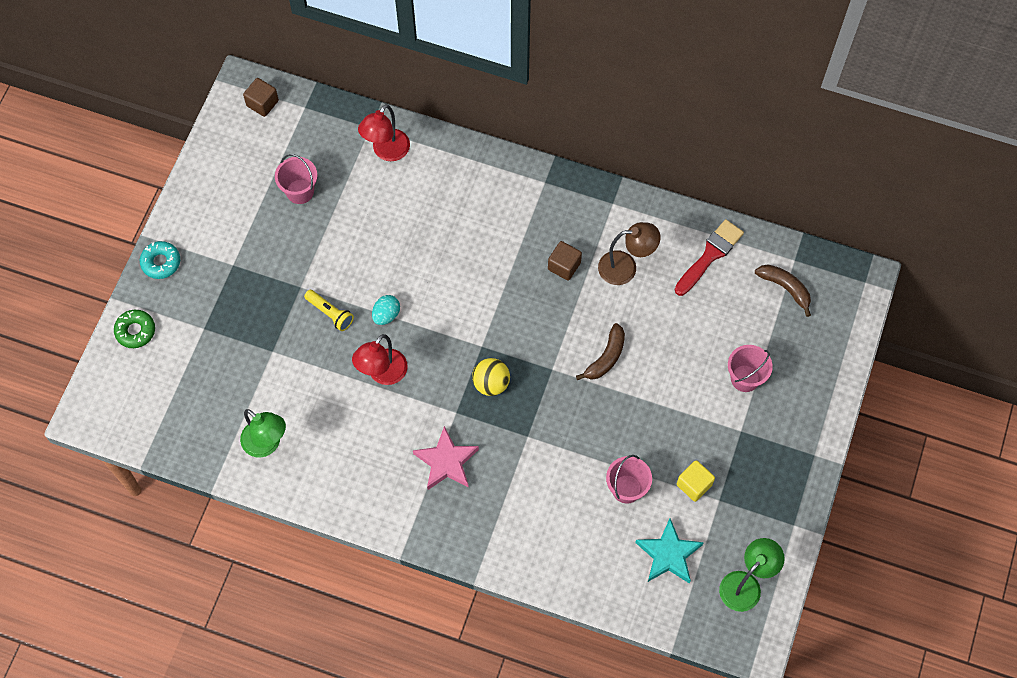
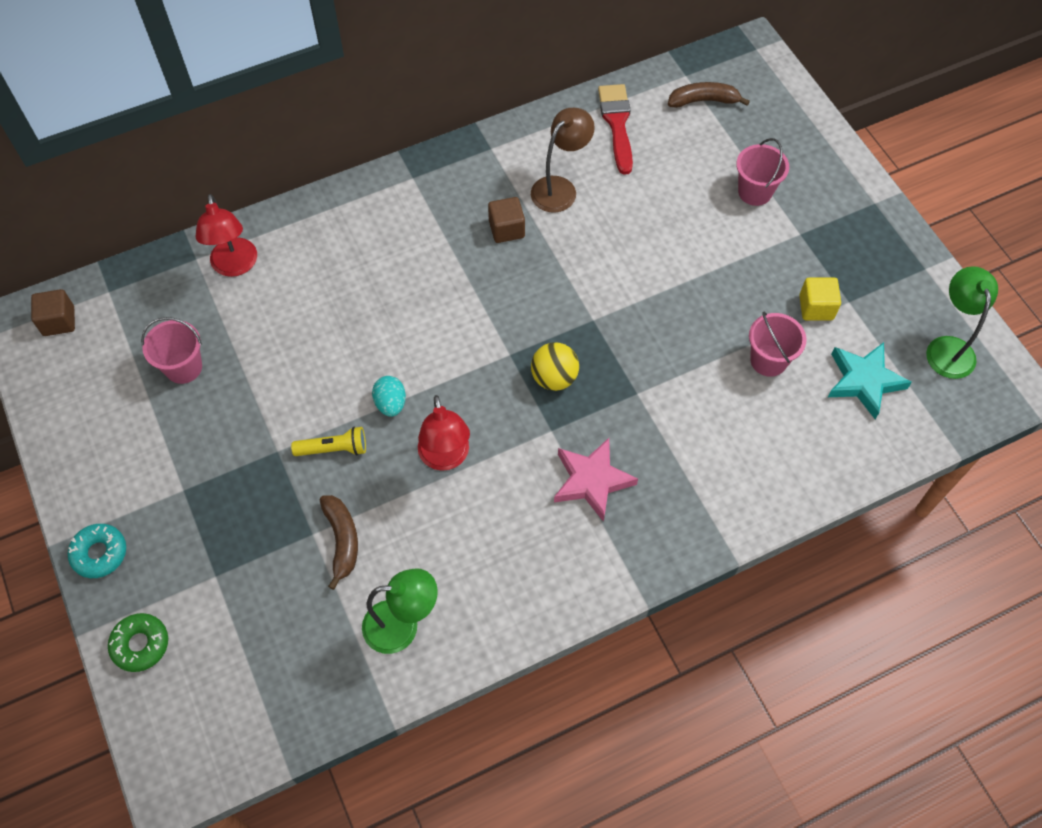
camera: 45 degrees left, 5 degrees down
brown banana [576,323,625,380] -> brown banana moved to [320,495,358,590]

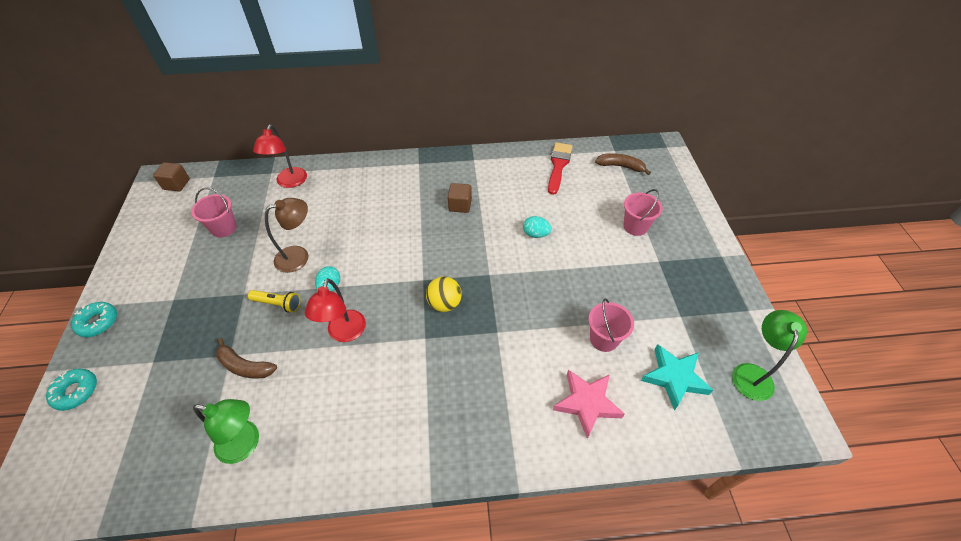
camera: 20 degrees right, 10 degrees down
green donut [108,613,168,672] -> turquoise donut [46,369,97,411]
brown banana [320,495,358,590] -> brown banana turned 105 degrees clockwise [216,338,277,379]
brown lamp [531,108,595,213] -> brown lamp moved to [265,198,309,273]
pink star [554,438,638,522] -> pink star moved to [553,370,625,439]
yellow cube [799,277,841,320] -> none
none -> turquoise egg [523,216,552,238]

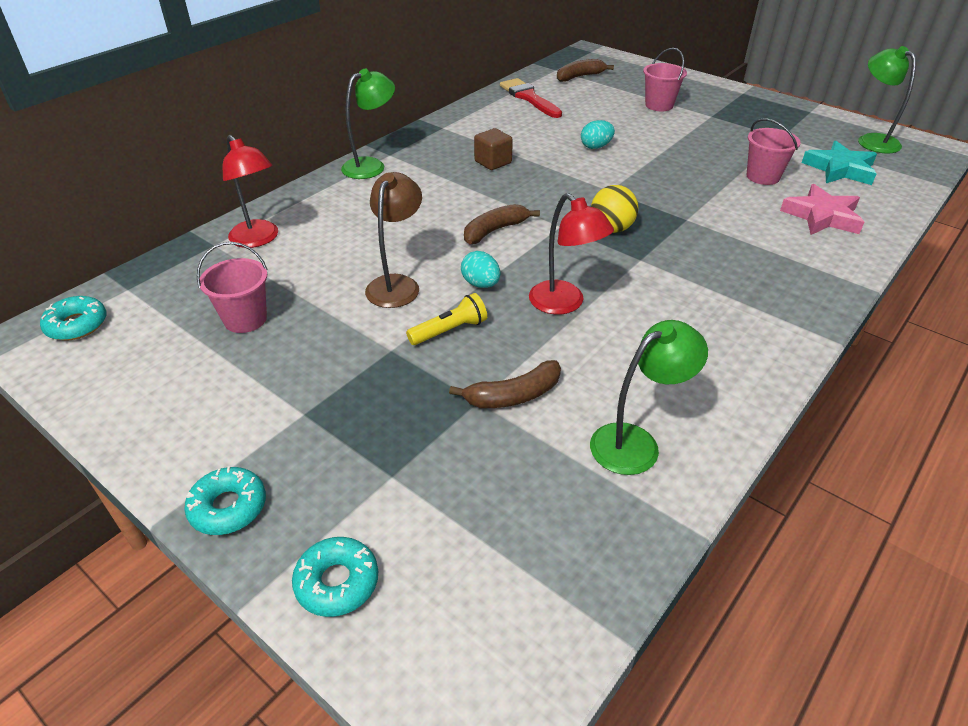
camera: 45 degrees left, 10 degrees down
brown cube [153,162,190,192] -> turquoise donut [40,296,106,341]
none -> green lamp [341,68,395,179]
none -> brown banana [464,204,540,244]

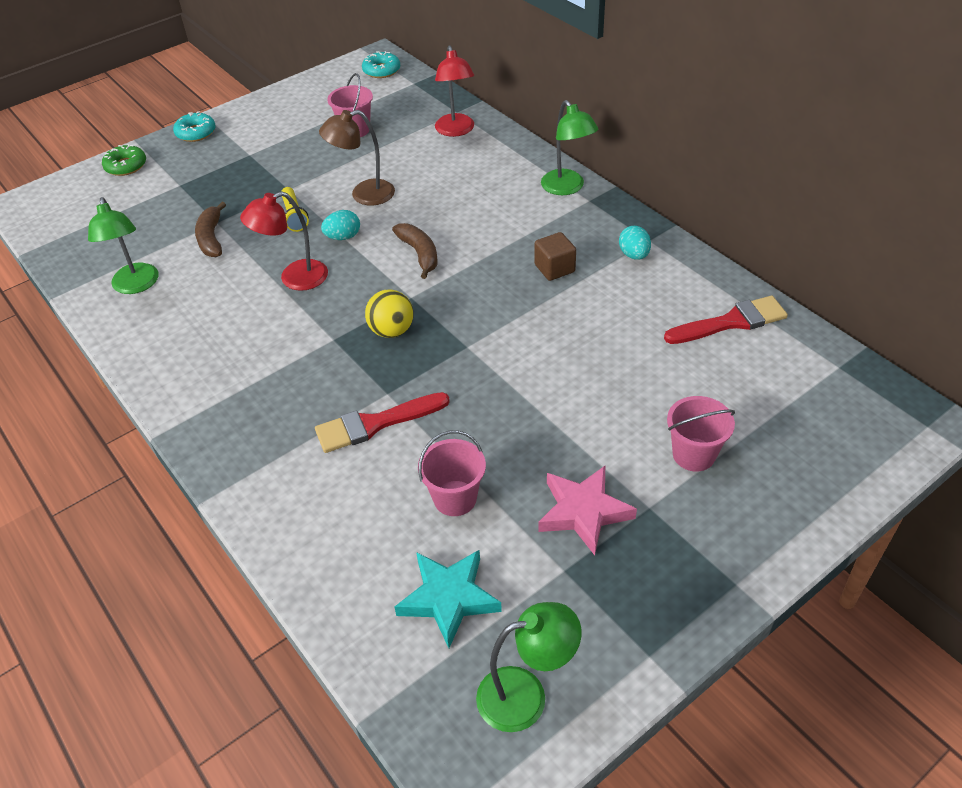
camera: 105 degrees right, 5 degrees up
red lamp [223,135,278,248] -> red lamp turned 75 degrees counterclockwise [435,45,474,137]
turquoise donut [292,537,378,617] -> green donut [102,144,146,176]
brown lamp [365,172,422,308] -> brown lamp turned 135 degrees clockwise [319,110,395,206]
brown banana [557,59,614,82] -> none
turquoise egg [581,120,615,149] -> turquoise egg moved to [619,226,651,260]
pink star [780,184,864,235] -> pink star moved to [538,466,637,555]
none -> red brush [315,392,450,453]

